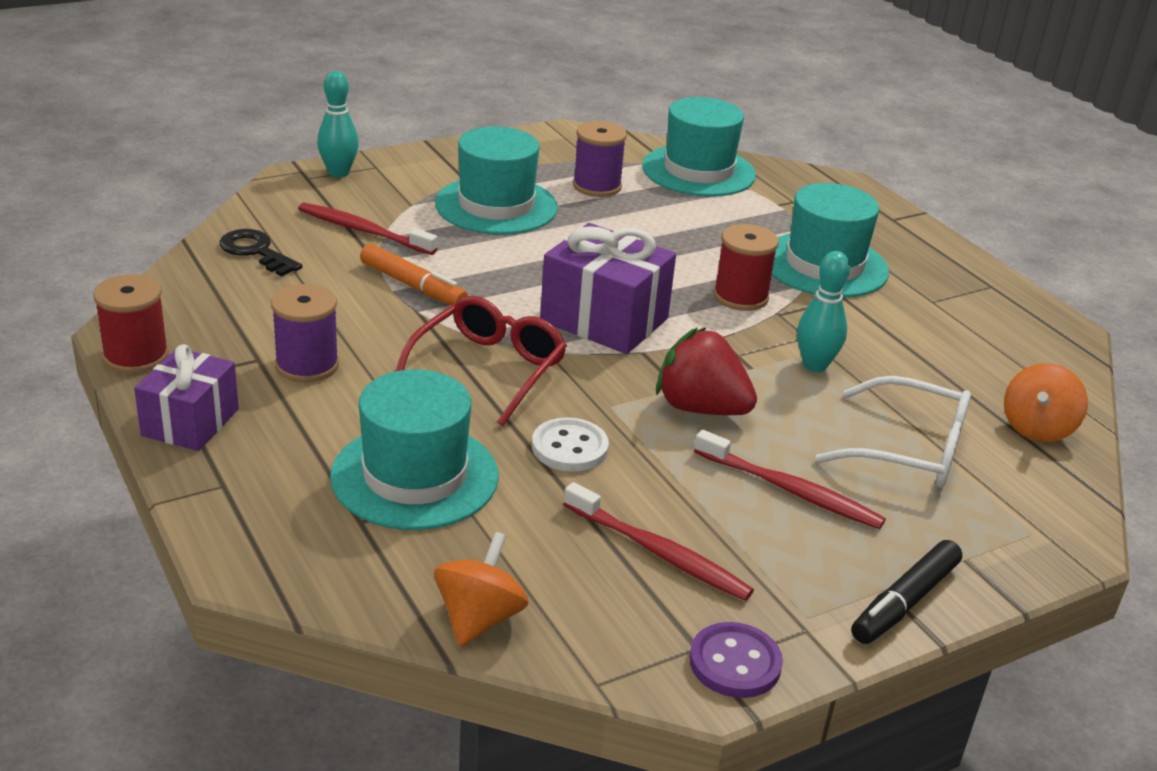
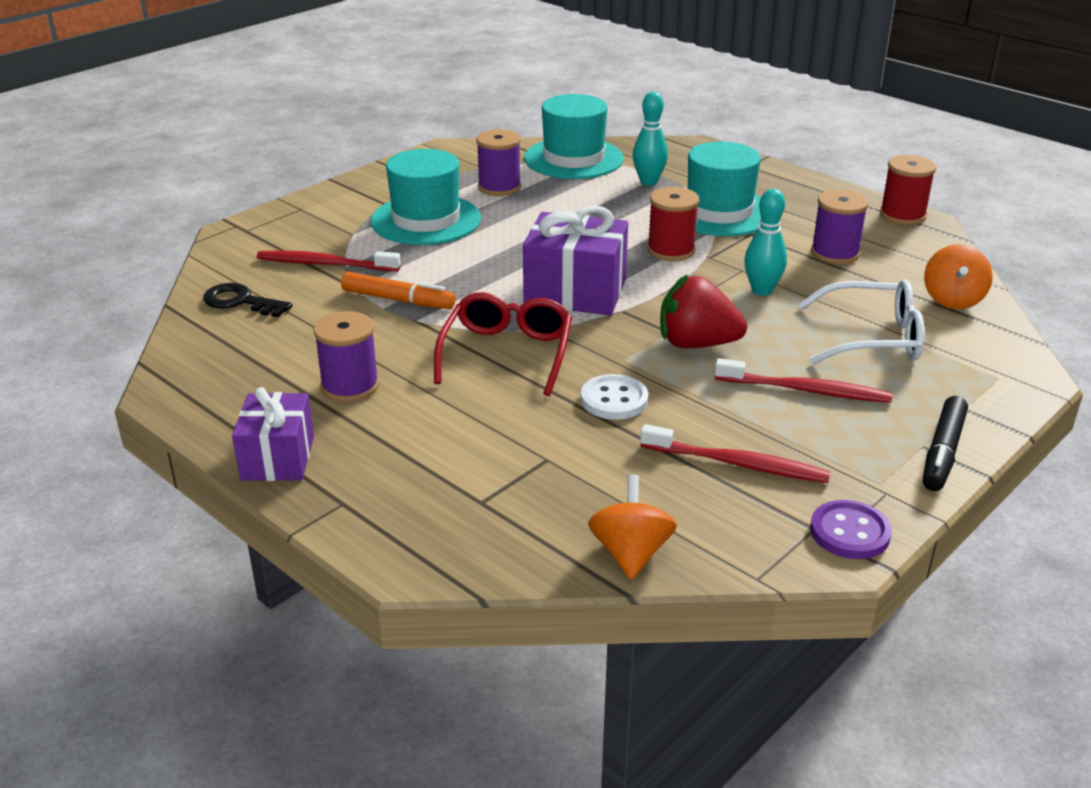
camera: 15 degrees left, 0 degrees up
red spool [93,275,169,373] -> red spool moved to [880,155,936,225]
turquoise bowling pin [317,71,359,177] -> turquoise bowling pin moved to [633,92,668,185]
turquoise hat [330,370,499,530] -> none
none -> purple spool [811,190,869,264]

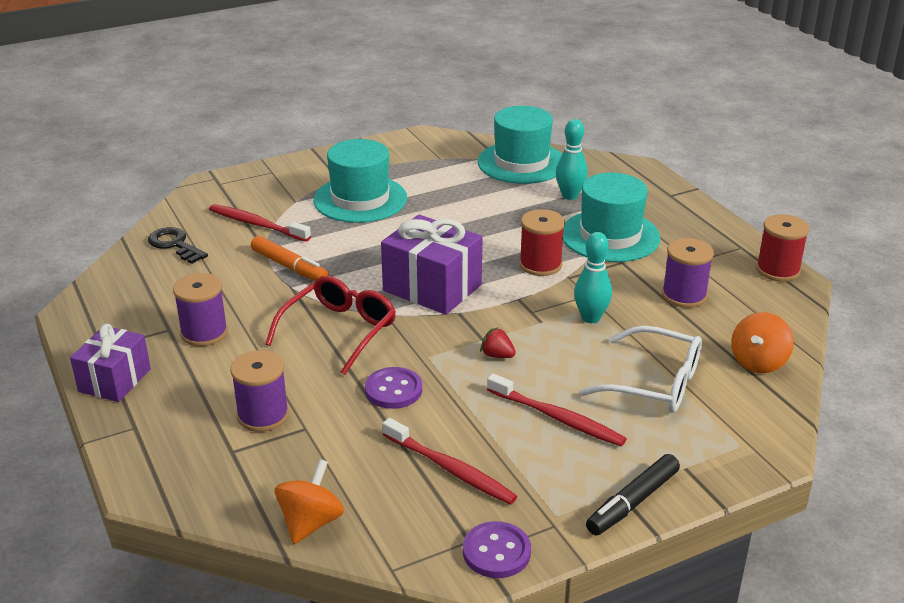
camera: 20 degrees right, 0 degrees up
purple spool [476,129,521,196] -> purple spool moved to [230,350,289,432]
white button [581,374,648,420] -> purple button [365,367,422,409]
red strawberry [660,274,747,348] -> red strawberry [480,327,516,358], size x0.47

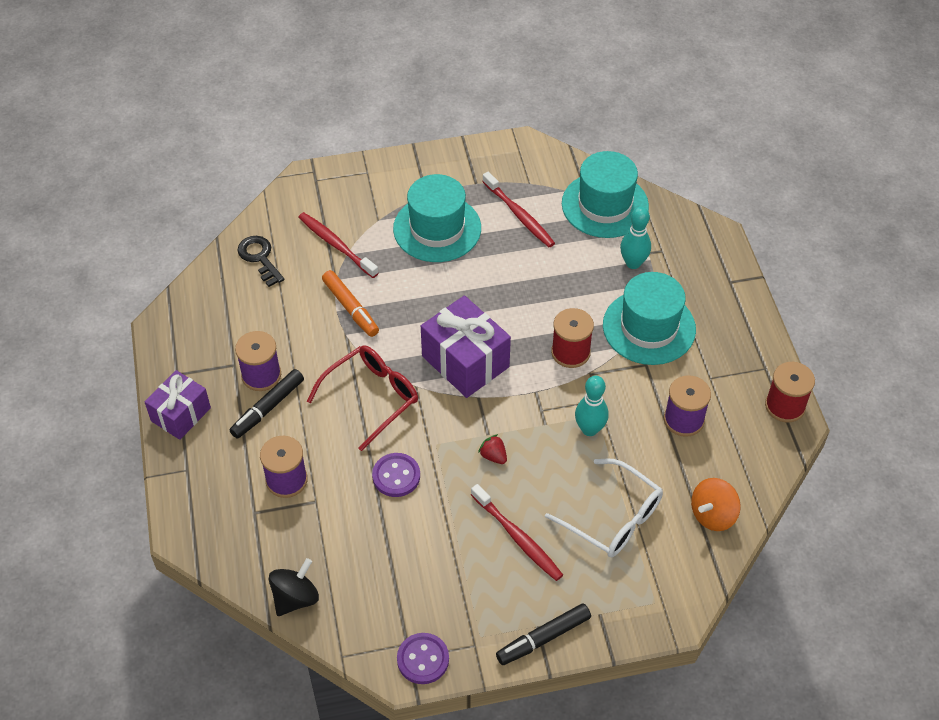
camera: 15 degrees right, 20 degrees up
orange spinning top [275,459,344,544] -> black spinning top [269,558,319,616]
red toothbrush [383,418,518,505] -> red toothbrush moved to [482,172,555,247]
none -> black marker [230,369,304,439]

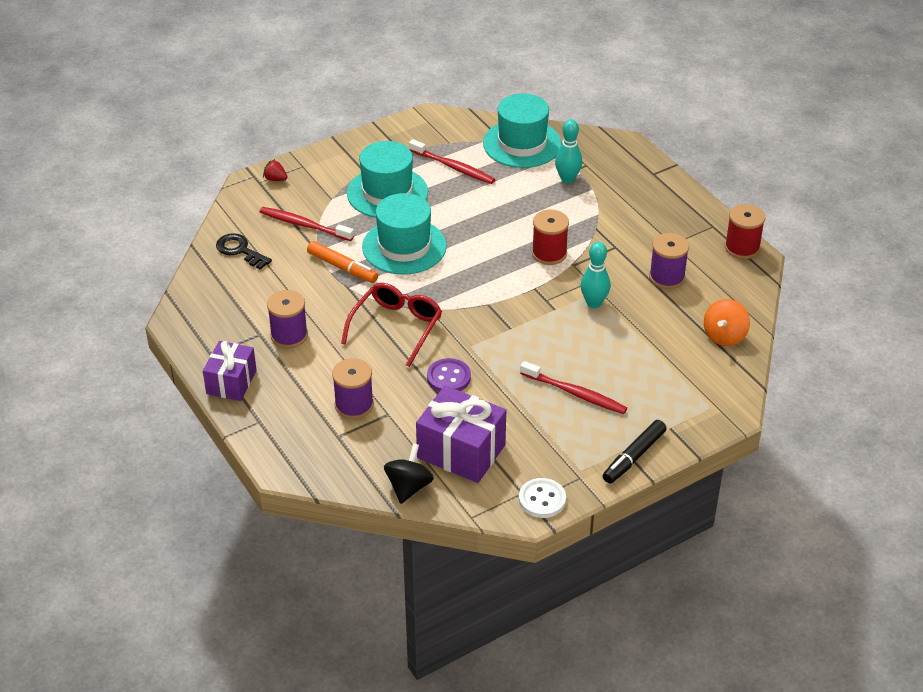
camera: 20 degrees left, 10 degrees down
black marker [230,369,304,439] -> none
purple button [397,633,449,684] -> white button [519,478,566,518]
purple gift [421,295,511,398] -> purple gift moved to [416,385,506,483]
red strawberry [478,434,507,464] -> red strawberry moved to [263,159,288,181]
white glasses [545,459,663,558] -> none
turquoise hat [603,272,696,365] -> turquoise hat moved to [362,193,447,275]

